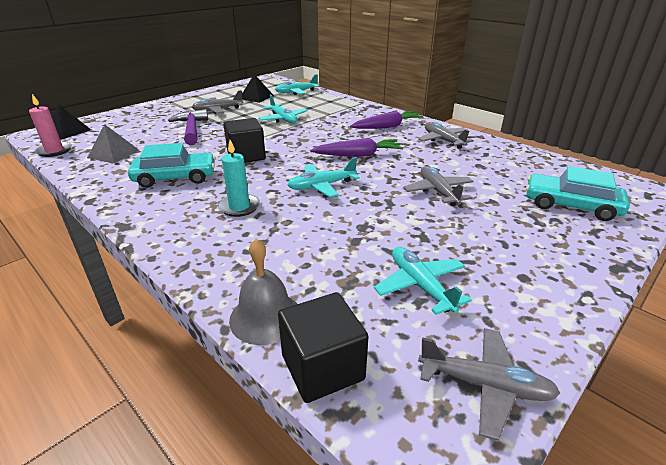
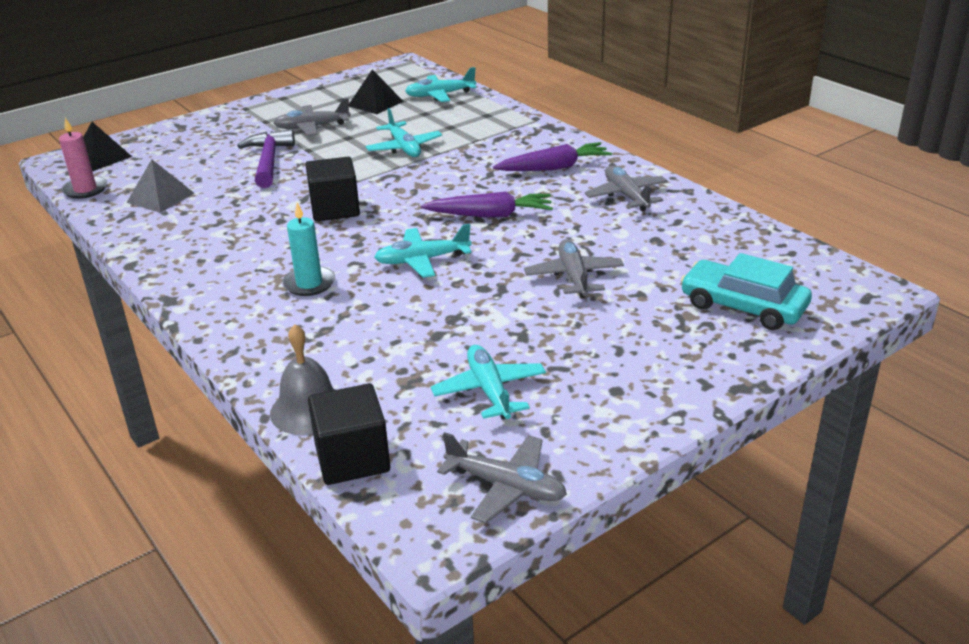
camera: 10 degrees right, 0 degrees up
turquoise car [128,143,216,188] -> none

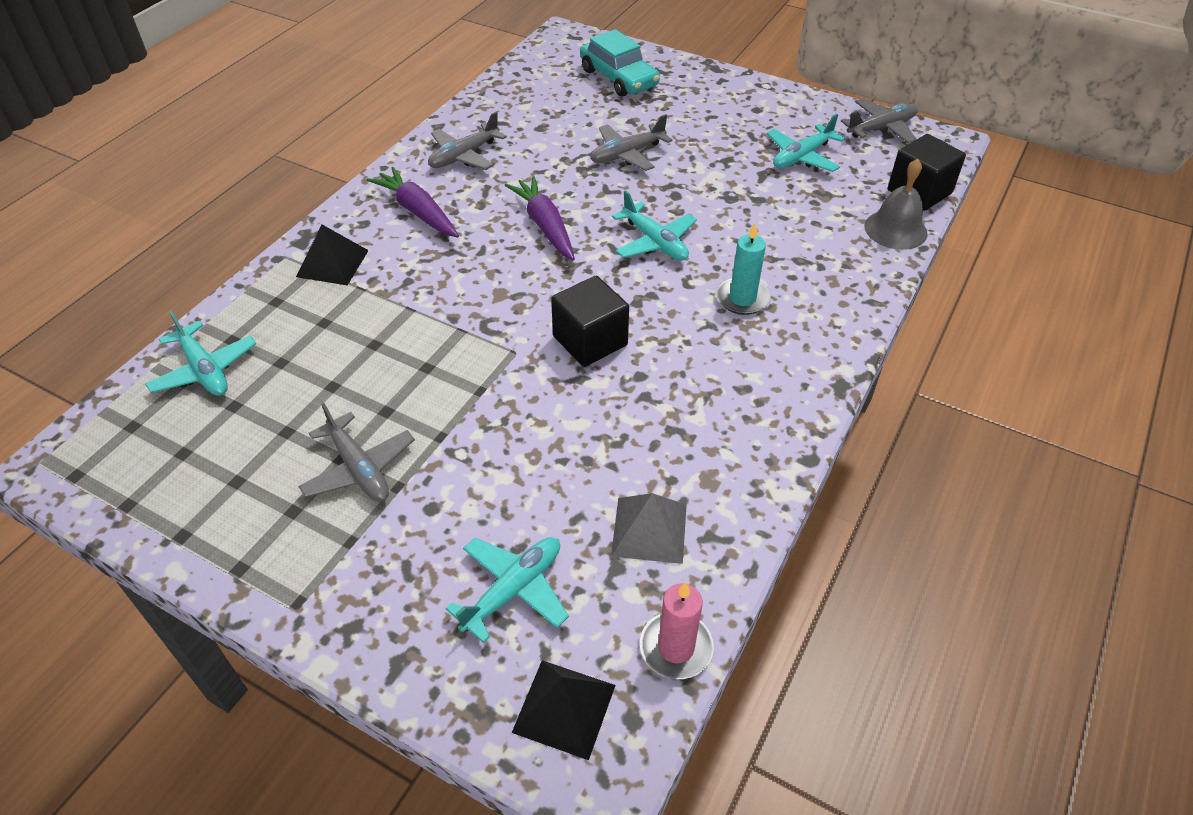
camera: 115 degrees left, 15 degrees up
purple hammer [237,129,295,188] -> none
black pyramid [349,69,403,114] -> black pyramid moved to [296,225,369,285]
turquoise plane [365,108,442,157] -> turquoise plane moved to [446,537,569,643]
grey plane [437,432,567,523] -> grey plane turned 60 degrees clockwise [841,98,918,143]
turquoise car [681,253,812,330] -> turquoise car turned 45 degrees counterclockwise [580,29,660,97]

